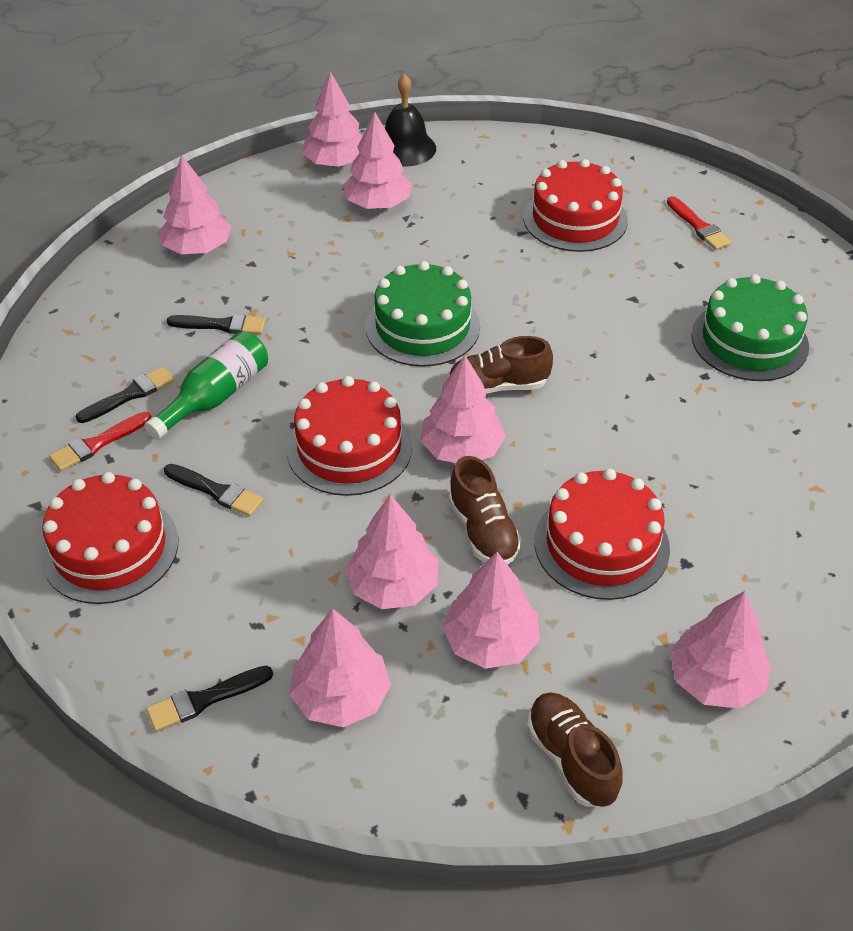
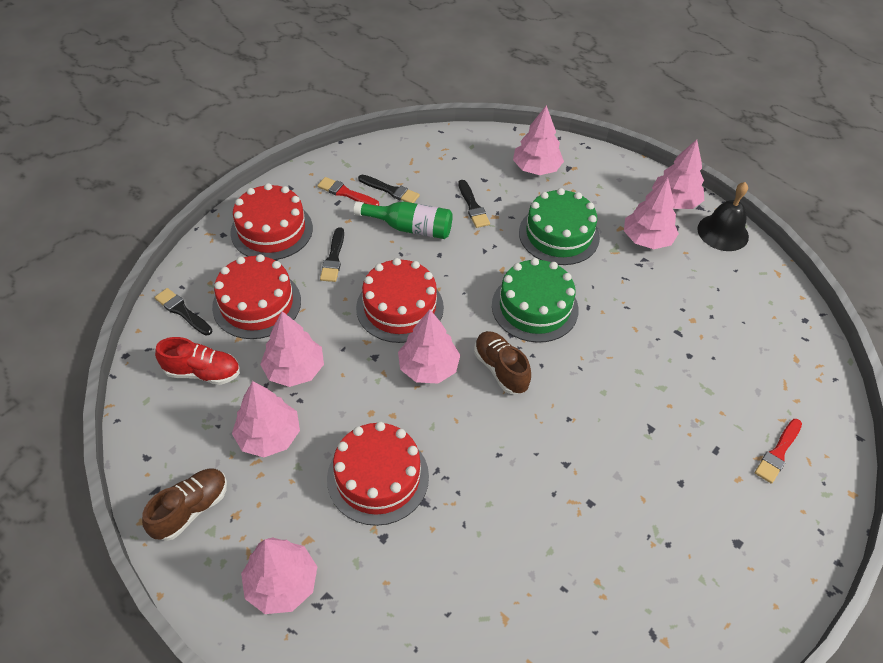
camera: 65 degrees right, 5 degrees up
pink tree [289,608,391,727] -> red shoe [155,337,240,385]
brown shoe [448,456,522,565] -> none
red cake [523,159,628,252] -> red cake moved to [212,254,301,339]
green cake [691,274,809,381] -> green cake moved to [519,188,600,265]

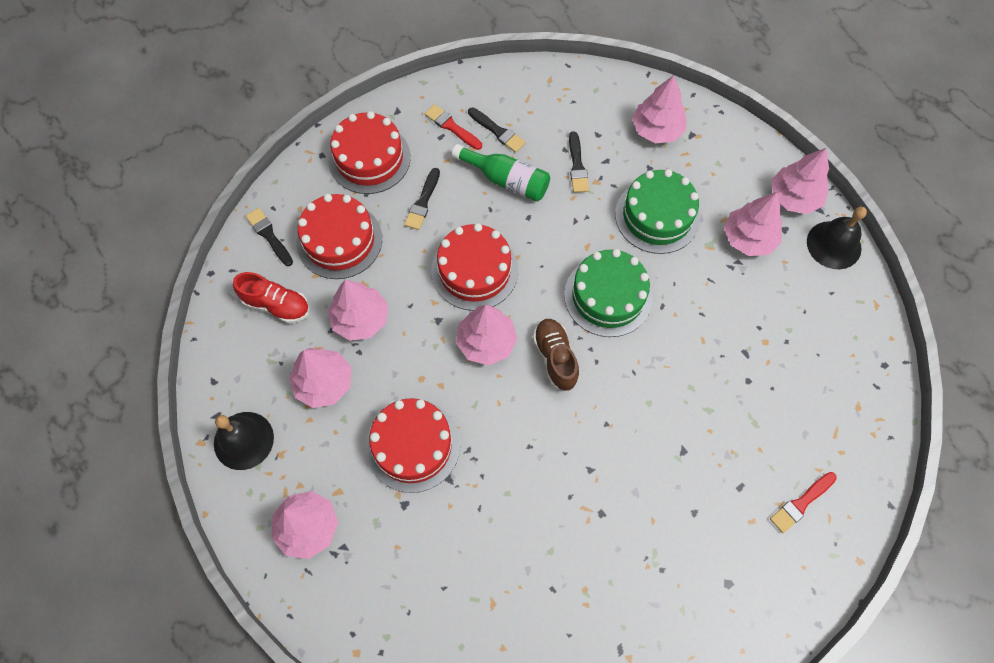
camera: 15 degrees right, 15 degrees up
brown shoe [142,468,227,541] -> black bell [214,412,274,470]

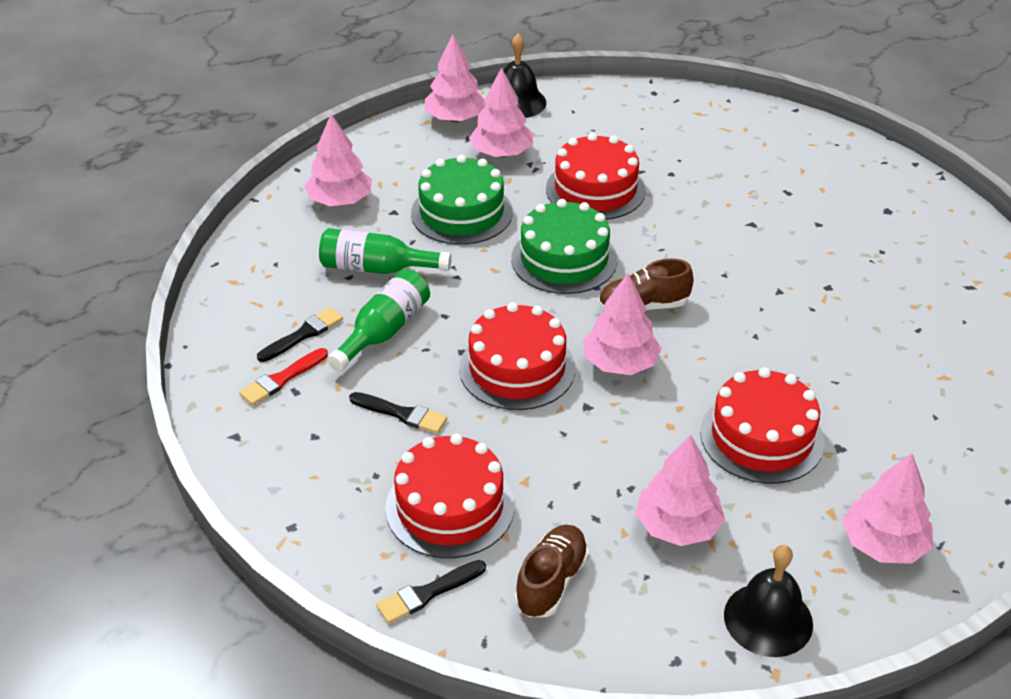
camera: 85 degrees left, 25 degrees down
red shoe [233,272,310,323] -> brown shoe [515,525,589,617]
pink tree [328,280,388,341] -> none
red cake [329,111,411,194] -> red cake moved to [546,133,646,220]
black brush [569,131,589,193] -> green bottle [319,228,452,274]
red brush [770,472,837,533] -> none

